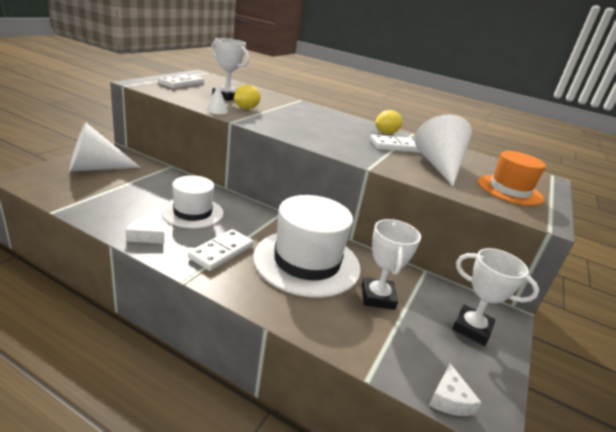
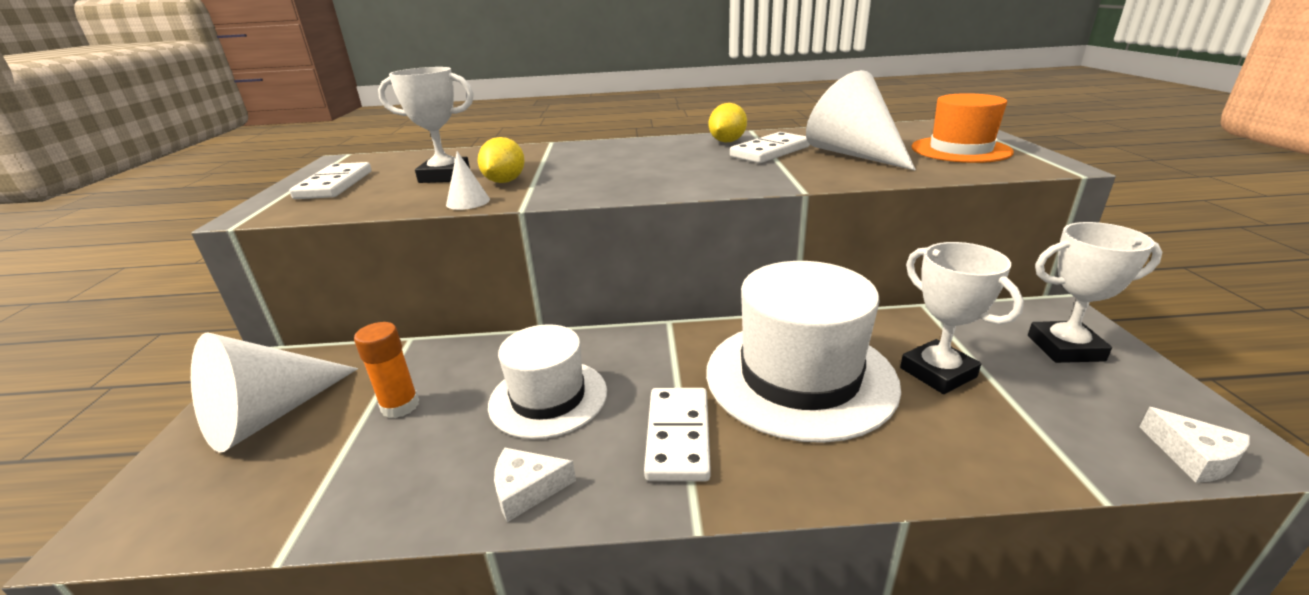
camera: 25 degrees left, 0 degrees up
none -> orange glue stick [354,322,419,418]

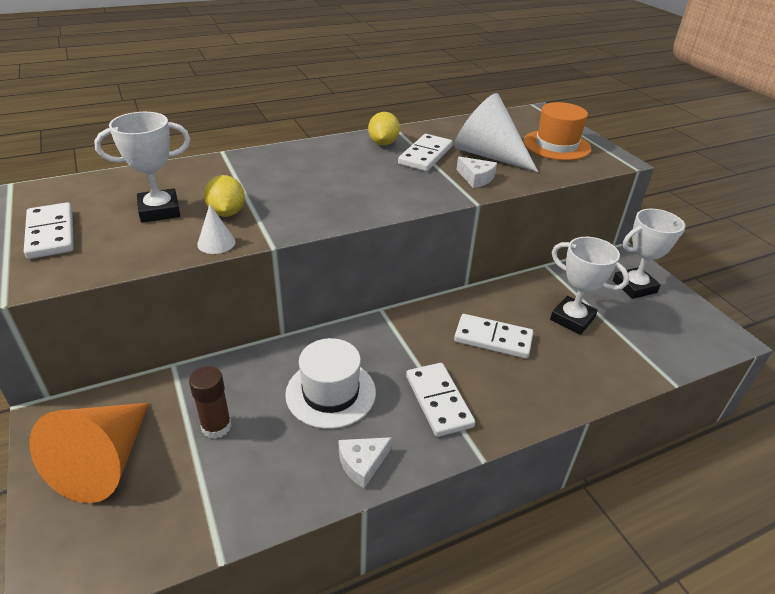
camera: 25 degrees left, 10 degrees up
white cone [191,332,358,452] -> orange cone [29,403,149,503]
orange glue stick [354,322,419,418] -> brown glue stick [189,366,232,439]
white hat [706,261,901,443] -> white domino [454,314,533,359]
white cheese [1140,407,1250,483] -> white cheese moved to [456,157,497,188]

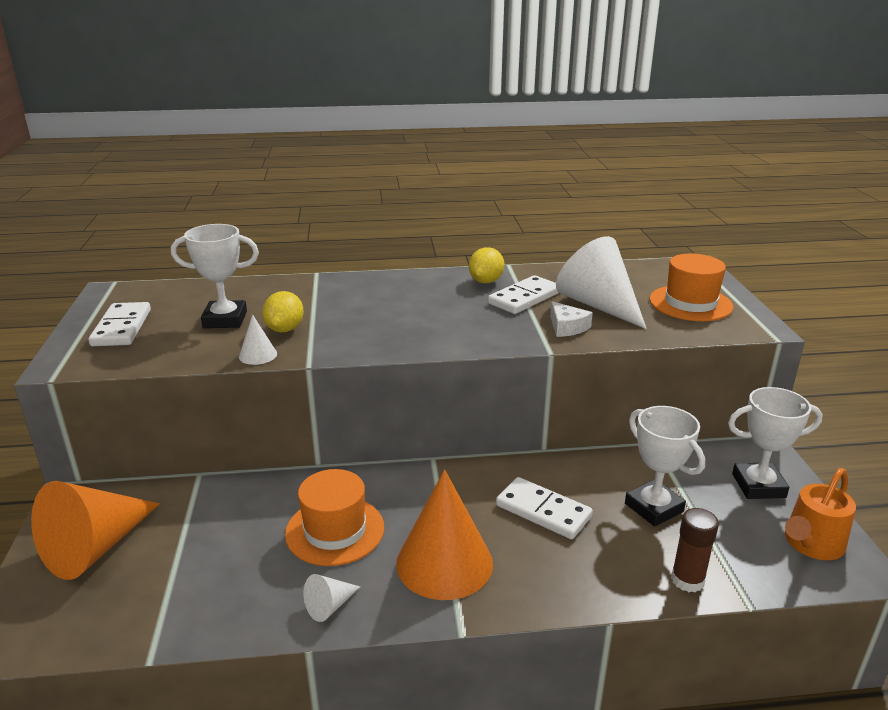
camera: 20 degrees right, 10 degrees down
brown glue stick [189,366,232,439] -> brown glue stick moved to [671,508,719,592]
white hat [285,338,376,429] -> orange hat [285,469,384,566]
white cheese [339,437,392,488] -> white cone [303,574,360,622]
white domino [406,363,475,437] -> orange cone [396,470,493,600]
none -> orange watering can [785,468,856,560]

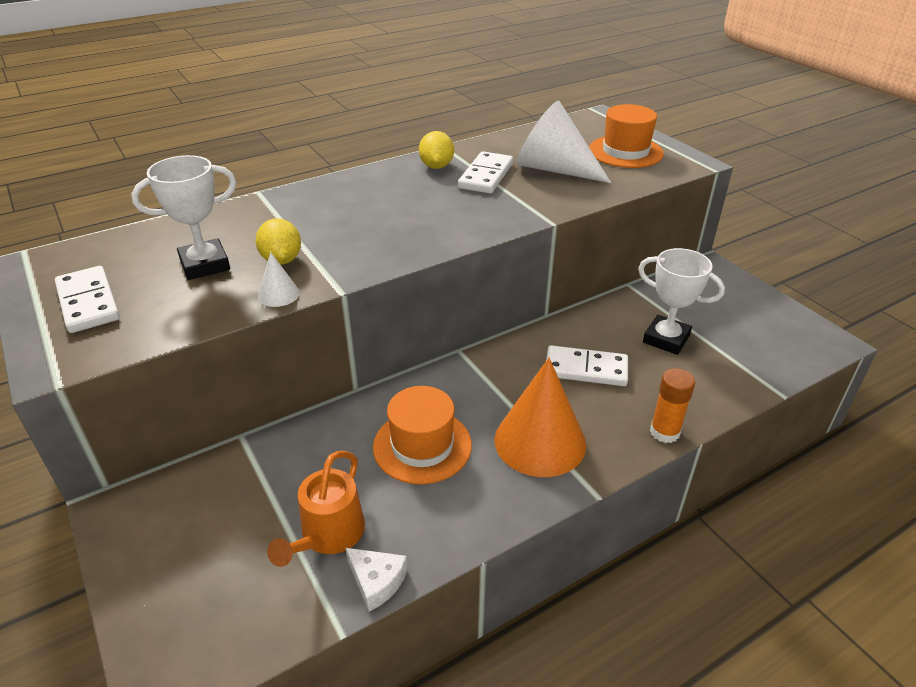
camera: 25 degrees left, 10 degrees up
orange cone [31,481,160,580] -> none
white cone [303,574,360,622] -> none
white cheese [550,301,593,337] -> white cheese moved to [346,548,408,612]
brown glue stick [671,508,719,592] -> none
white trophy [728,387,823,499] -> none
orange watering can [785,468,856,560] -> orange watering can moved to [267,451,365,567]
none -> orange glue stick [650,368,695,443]

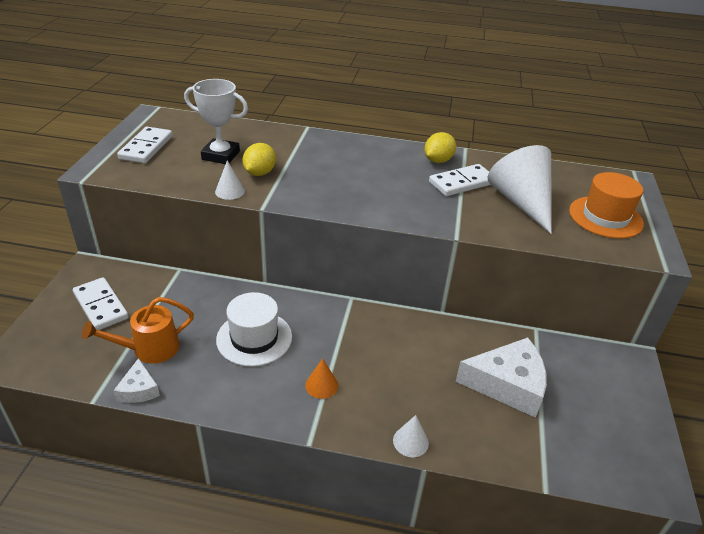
camera: 40 degrees right, 0 degrees up
orange hat [373,386,472,484] -> white hat [216,292,292,367]
orange cone [494,358,586,477] -> orange cone [305,358,338,399], size x0.44
white domino [546,345,628,386] -> white domino moved to [73,277,129,330]
white trophy [638,248,725,355] -> white cheese [456,338,547,418]
orange glue stick [650,368,695,443] -> white cone [393,415,429,457]

